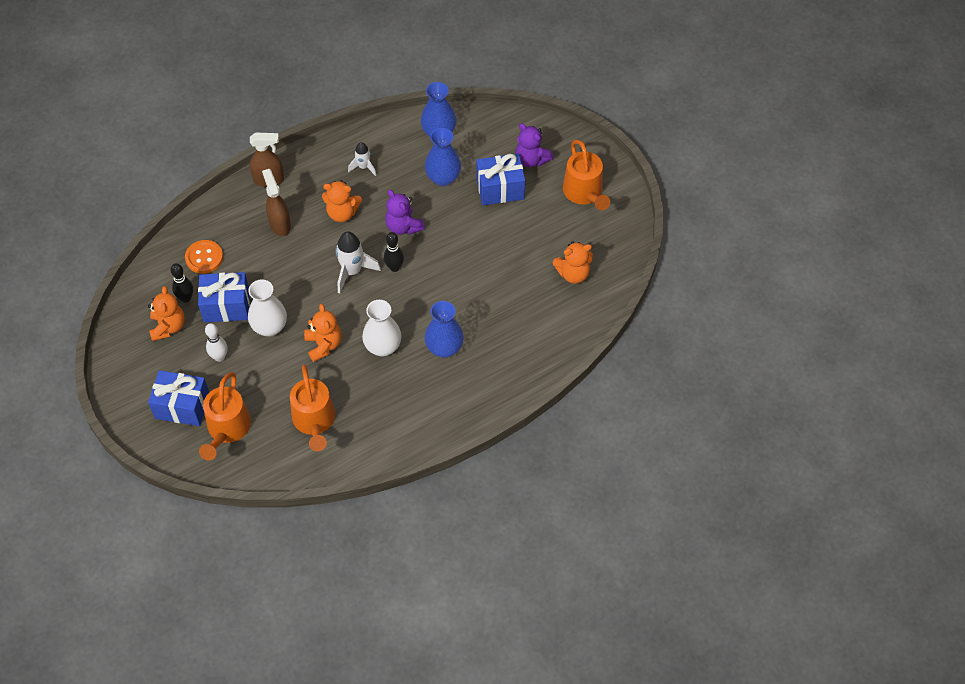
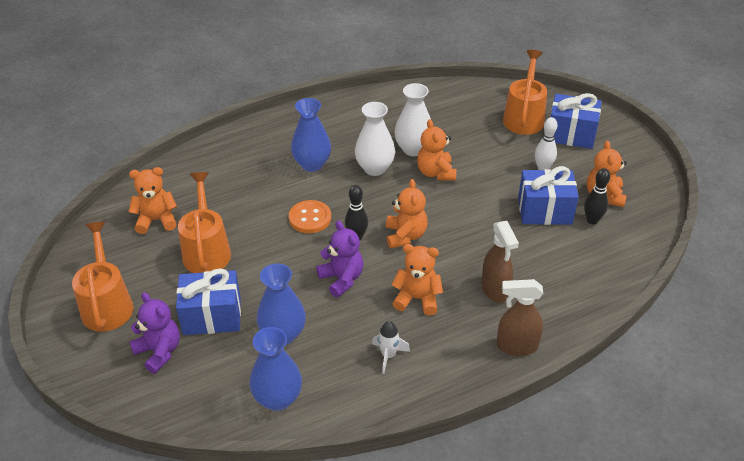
camera: 175 degrees left, 15 degrees down
orange button [185,240,223,274] -> orange button moved to [289,200,331,233]
white vase [248,279,287,337] -> white vase moved to [394,83,431,156]
orange watering can [290,364,335,451] -> orange watering can moved to [178,172,231,273]
white rocket [335,232,381,293] -> orange teddy bear [386,179,428,249]

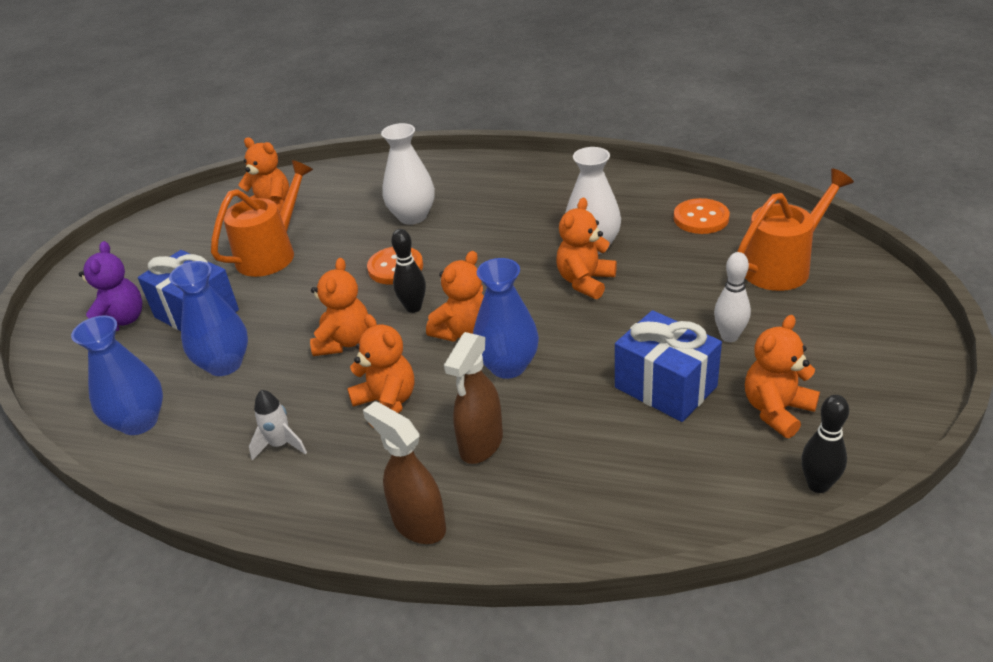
camera: 45 degrees right, 5 degrees down
orange watering can [72,222,134,332] -> none
blue vase [291,98,331,172] -> blue vase moved to [473,258,539,379]
purple teddy bear [316,221,364,297] -> orange teddy bear [310,258,368,356]
white vase [355,102,395,176] -> white vase moved to [381,123,435,225]
blue gift [550,93,602,149] -> none
black bowling pin [584,168,610,224] -> black bowling pin moved to [801,395,849,493]
none -> orange button [674,198,730,234]

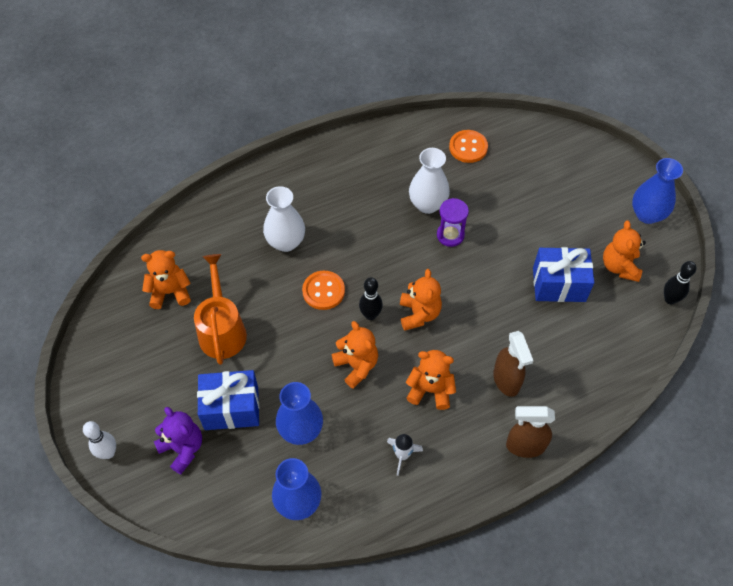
camera: 45 degrees left, 20 degrees up
blue vase [473,258,539,379] -> blue vase moved to [632,158,683,224]
orange teddy bear [556,198,617,299] -> purple hourglass [437,198,469,247]
white bowling pin [714,252,751,342] -> white bowling pin moved to [83,421,116,459]
orange watering can [737,169,854,291] -> none

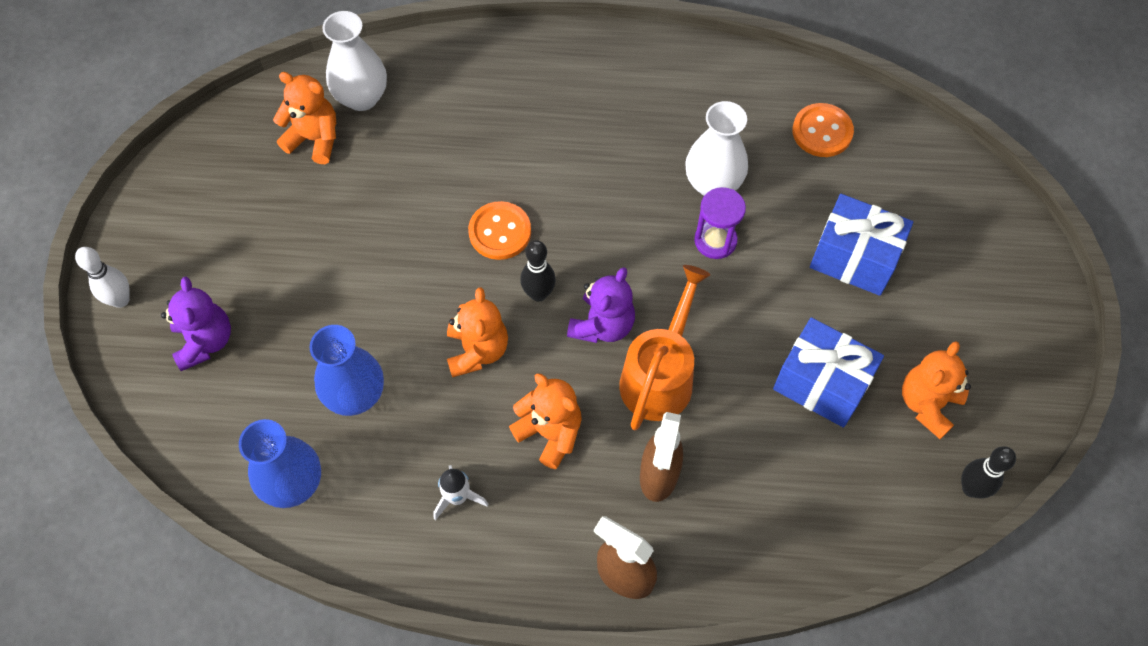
camera: 30 degrees right, 5 degrees up
orange watering can [194,254,247,365] -> orange watering can moved to [619,265,711,430]
blue gift [197,370,259,430] -> blue gift moved to [810,194,913,296]
white vase [263,186,305,252] -> white vase moved to [322,11,387,111]
orange teddy bear [400,269,442,331] -> purple teddy bear [567,267,635,343]
blue vase [632,158,683,224] -> none

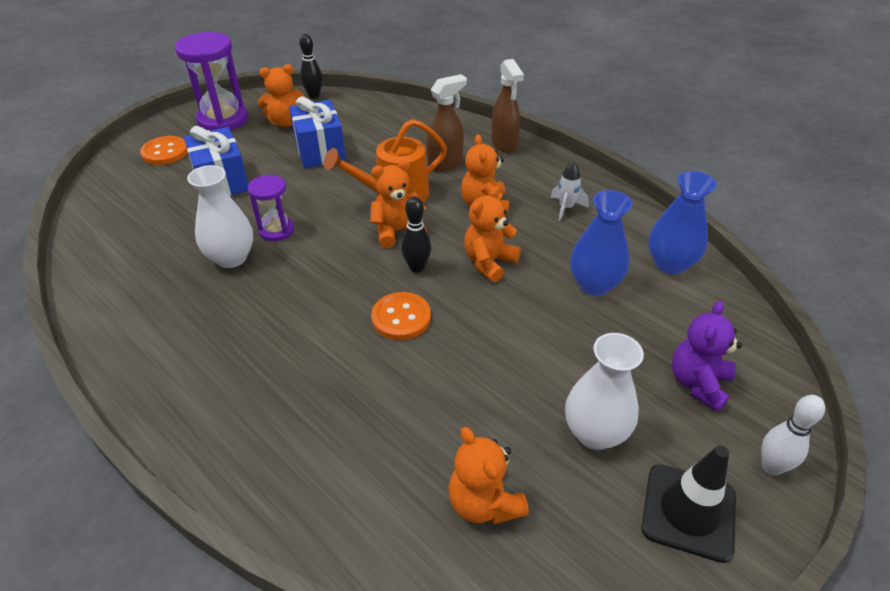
camera: 140 degrees left, 20 degrees down
white vase [322,11,387,111] -> white vase moved to [565,333,644,450]
purple teddy bear [567,267,635,343] -> orange teddy bear [371,160,427,248]
orange button [792,103,854,157] -> orange button moved to [140,136,188,165]
none -> purple hourglass [175,32,248,131]
none -> black traffic cone [642,445,736,563]

